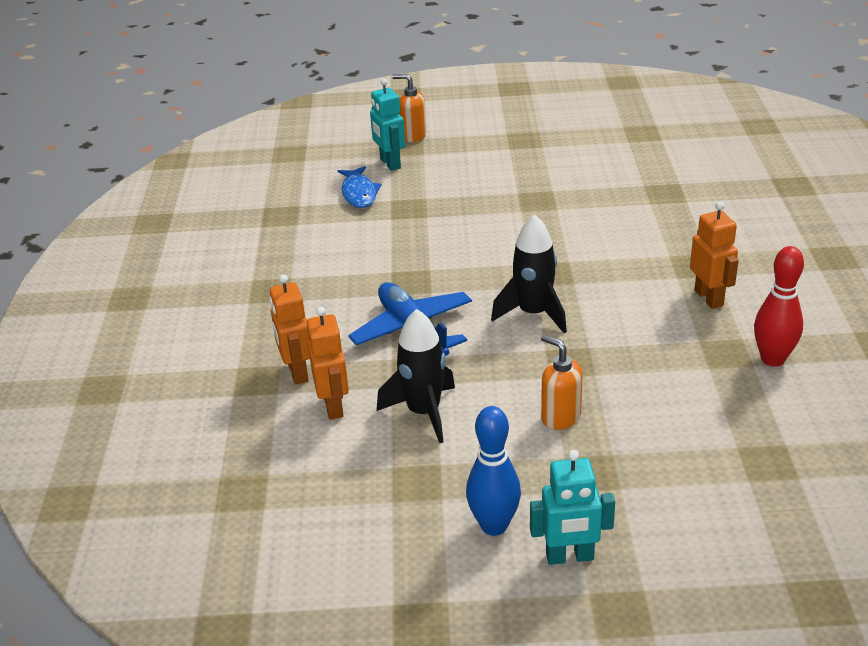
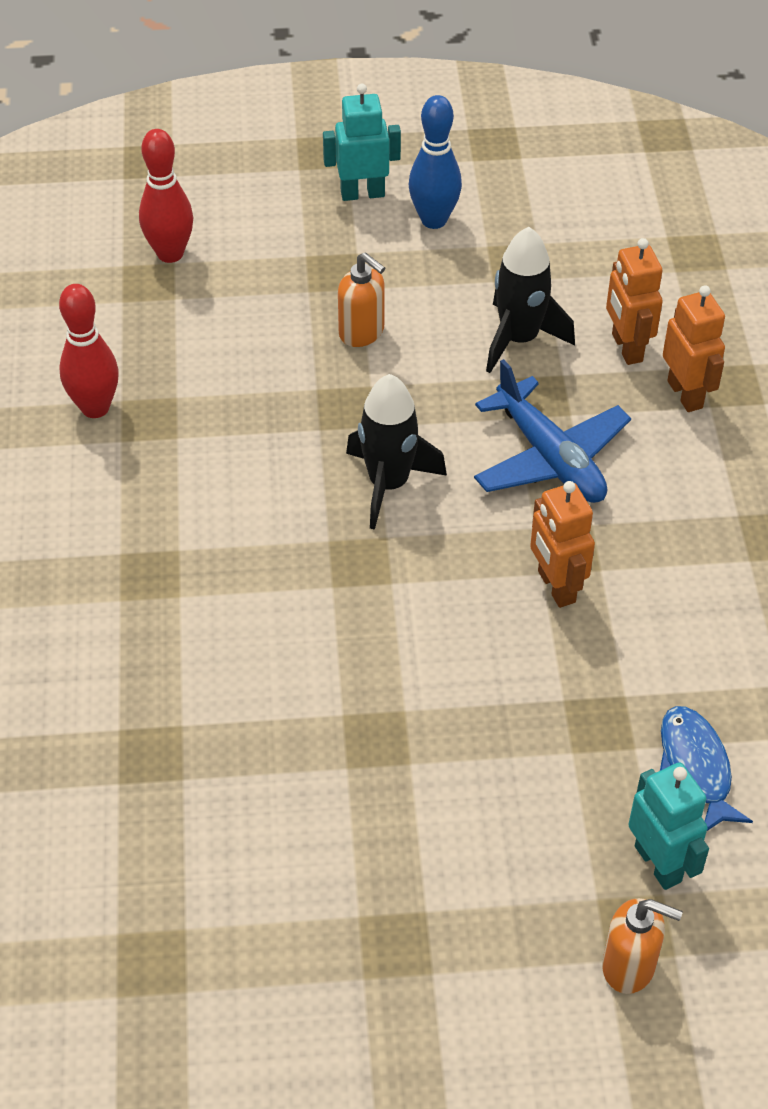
camera: 175 degrees right, 15 degrees up
orange robot [690,202,738,309] -> orange robot moved to [530,481,595,608]
none -> red bowling pin [139,129,193,263]

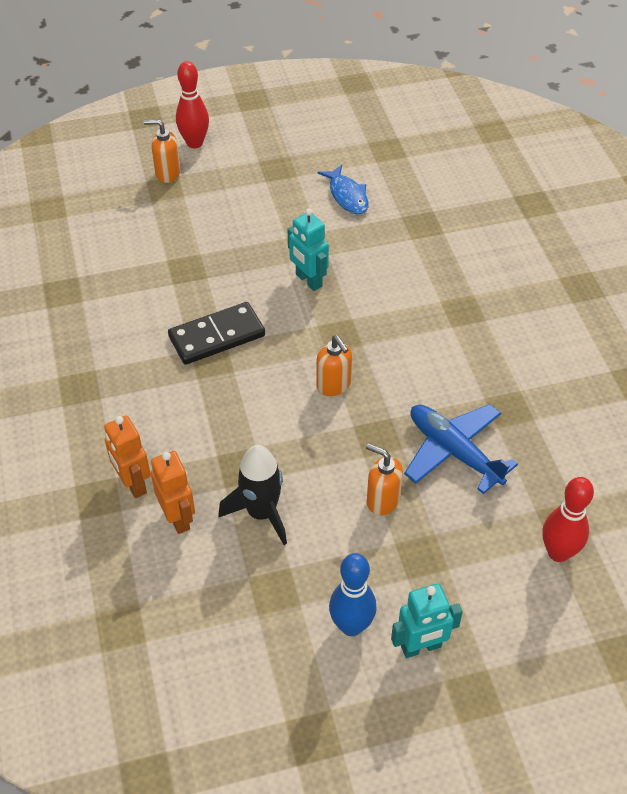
camera: 170 degrees right, 0 degrees up
red bowling pin [59,284,119,418] -> red bowling pin moved to [176,61,209,148]
black rocket [346,374,447,530] -> orange soap dispenser [316,335,352,396]
blue plane [474,359,631,503] -> blue plane moved to [404,404,518,494]
orange robot [530,481,595,608] -> black domino [168,302,265,365]
turquoise robot [628,762,709,890] -> turquoise robot moved to [288,208,329,291]
blue fish [660,706,753,831] -> blue fish moved to [318,165,368,214]

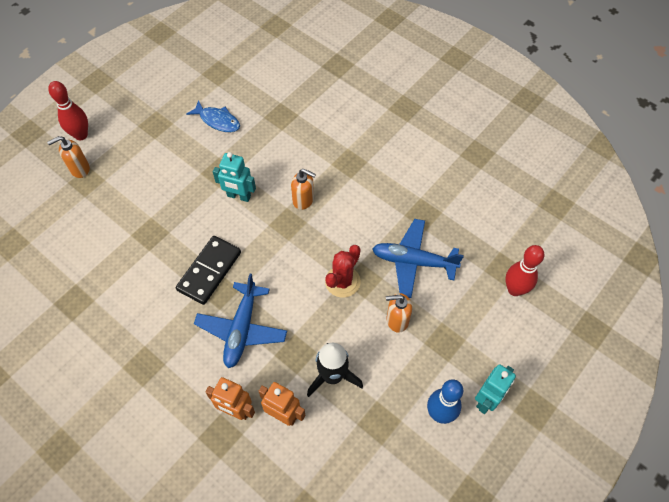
camera: 35 degrees left, 10 degrees up
orange soap dispenser [316,335,352,396] -> orange soap dispenser moved to [291,169,316,210]
none -> blue plane [194,274,287,368]
none -> red cactus [325,245,361,298]

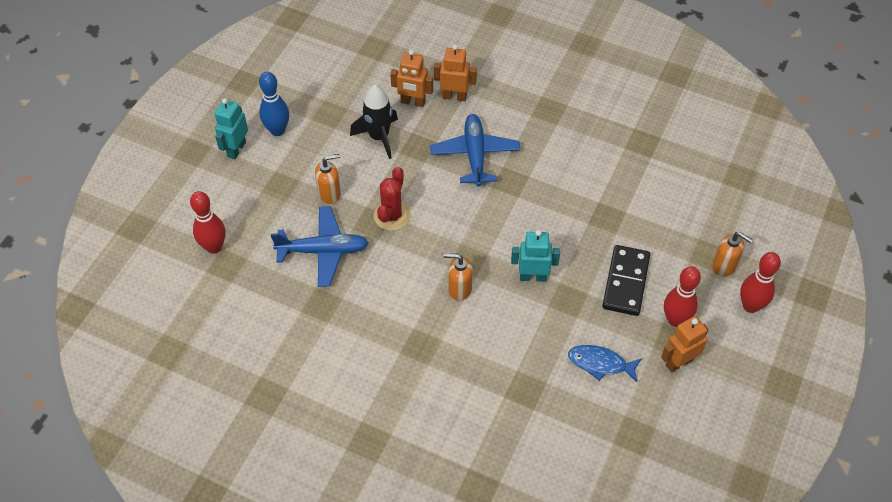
camera: 165 degrees right, 5 degrees down
orange soap dispenser [47,136,90,178] -> orange soap dispenser turned 75 degrees clockwise [712,232,753,277]
black domino [176,236,241,305] -> black domino moved to [602,245,650,316]
none -> orange robot [661,316,709,372]
none -> red bowling pin [664,266,701,327]

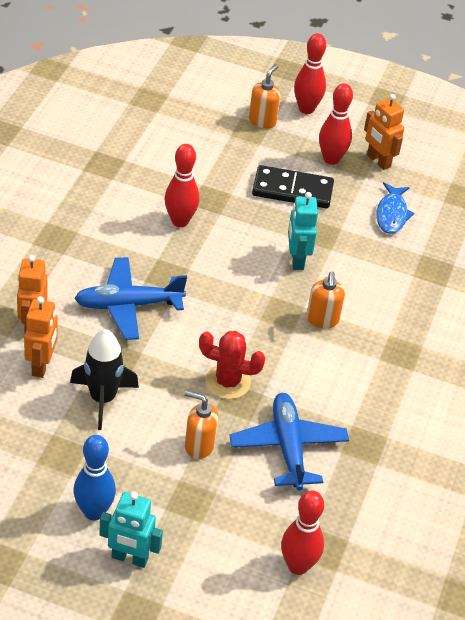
camera: 100 degrees left, 10 degrees down
orange soap dispenser [315,154,341,204] -> orange soap dispenser turned 45 degrees counterclockwise [185,390,218,459]
none -> red bowling pin [165,144,199,227]

